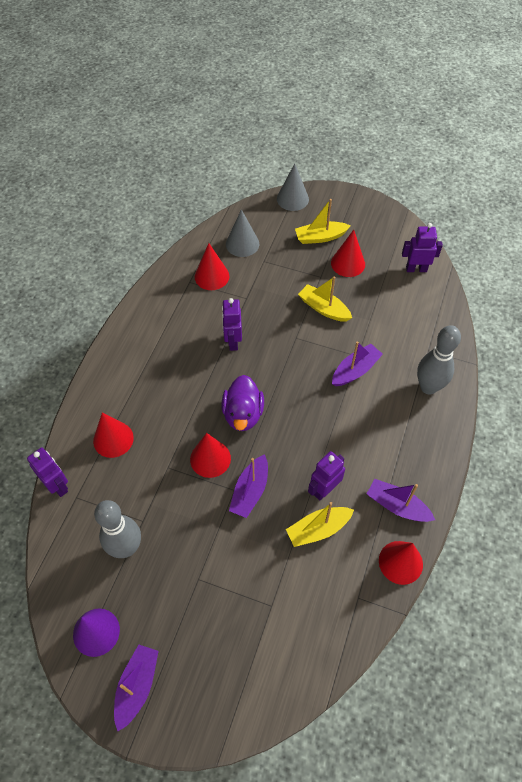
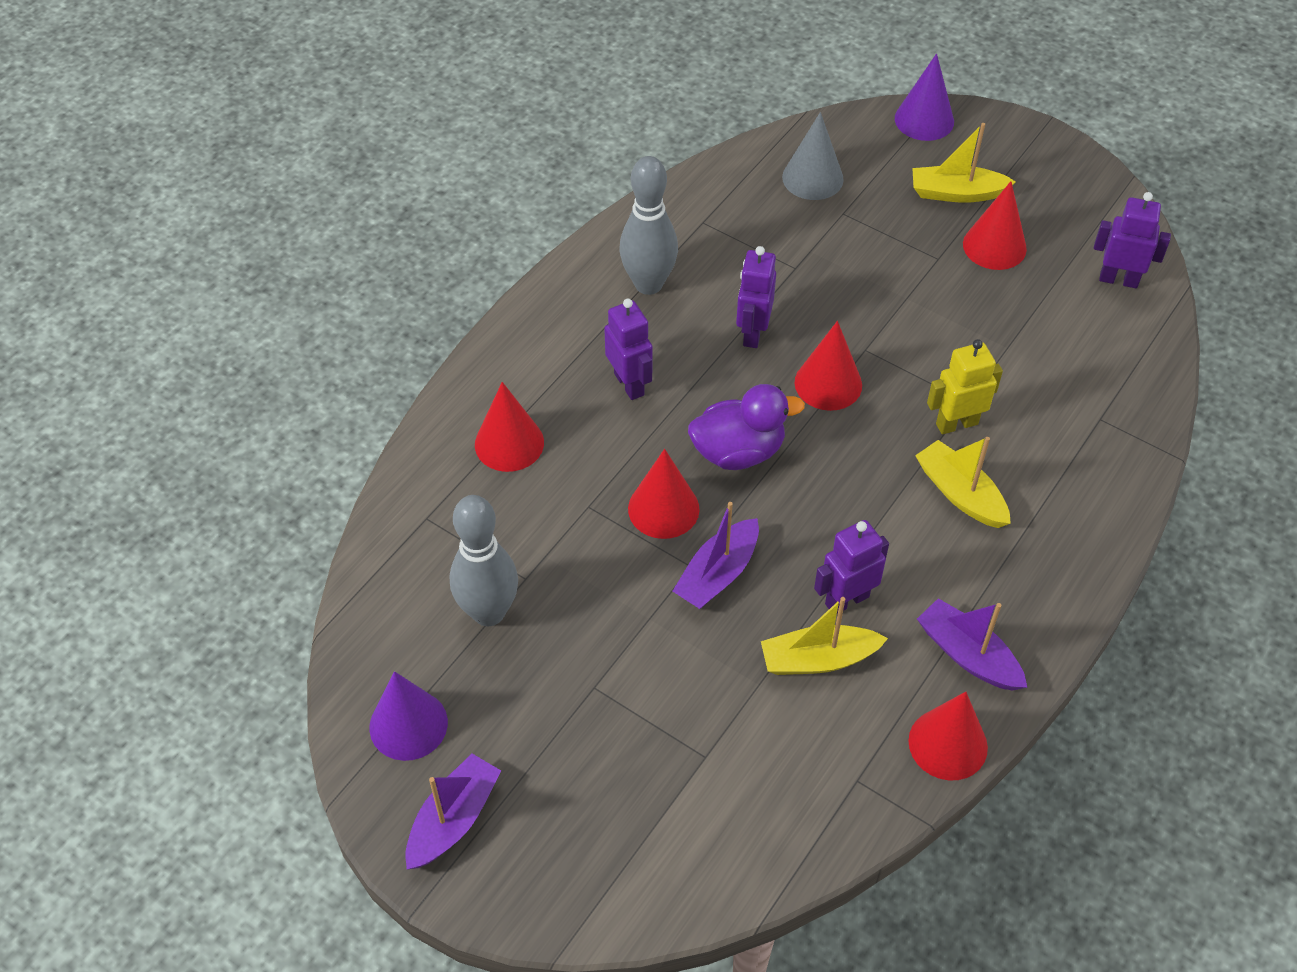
camera: 15 degrees right, 5 degrees down
purple robot [27,447,68,497] -> purple robot moved to [604,298,653,400]
red cone [195,243,229,290] -> red cone moved to [795,321,862,411]
purple duck [222,375,264,431] -> purple duck turned 120 degrees counterclockwise [688,384,805,470]
grey cone [277,163,309,211] -> purple cone [895,53,954,141]
yellow boat [298,276,352,322] -> yellow boat moved to [915,437,1011,528]
purple boat [332,341,383,386] -> yellow robot [927,339,1003,434]
grey bowling pin [417,325,461,394] -> grey bowling pin moved to [620,156,678,295]

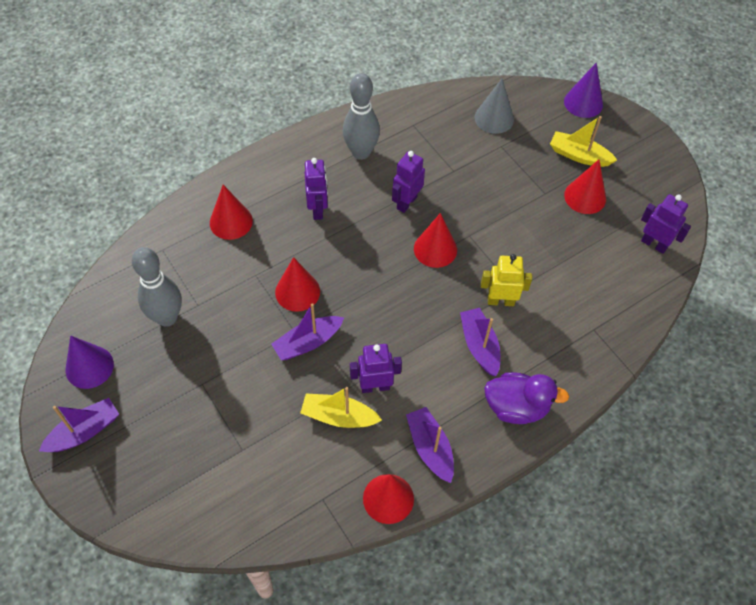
camera: 20 degrees right, 5 degrees up
purple duck [688,384,805,470] -> purple duck moved to [484,372,569,424]
yellow boat [915,437,1011,528] -> purple boat [460,308,500,376]

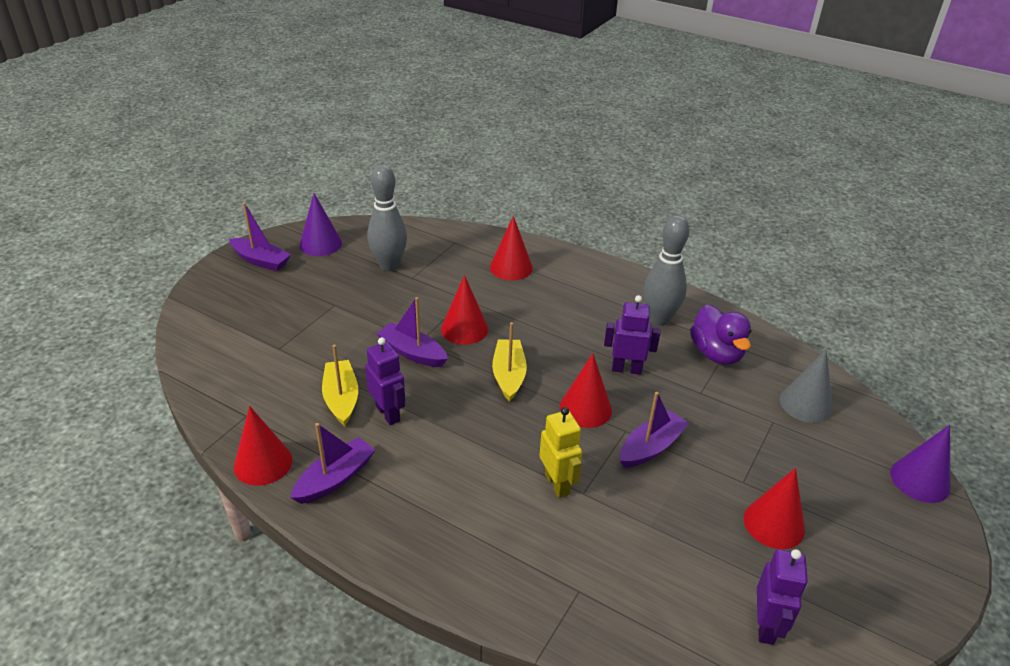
camera: 65 degrees right, 20 degrees down
purple robot [305,158,328,220] -> none
purple boat [460,308,500,376] -> purple boat moved to [620,392,689,468]
purple duck [484,372,569,424] -> purple duck moved to [690,304,751,365]
yellow boat [550,116,617,167] -> yellow boat moved to [492,322,527,402]

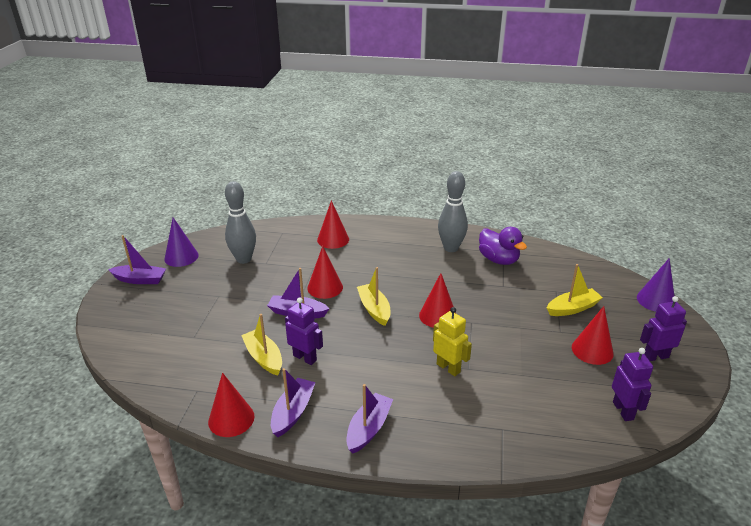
camera: 20 degrees left, 5 degrees down
purple robot [604,295,660,375] -> purple robot moved to [640,296,687,361]
purple boat [620,392,689,468] -> purple boat moved to [346,384,393,453]
grey cone [780,349,833,423] -> none
none -> yellow boat [547,264,603,316]

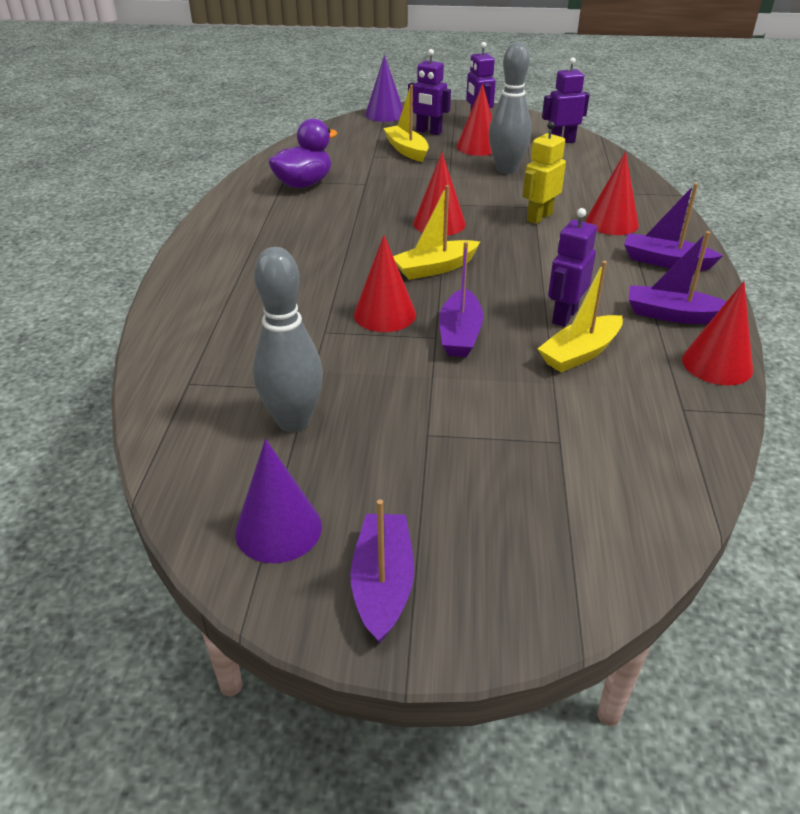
camera: 95 degrees left, 5 degrees up
red cone [317,200,349,249] -> red cone moved to [586,151,639,235]
grey bowling pin [438,171,468,252] -> grey bowling pin moved to [489,42,531,174]
none -> purple robot [408,49,451,135]

